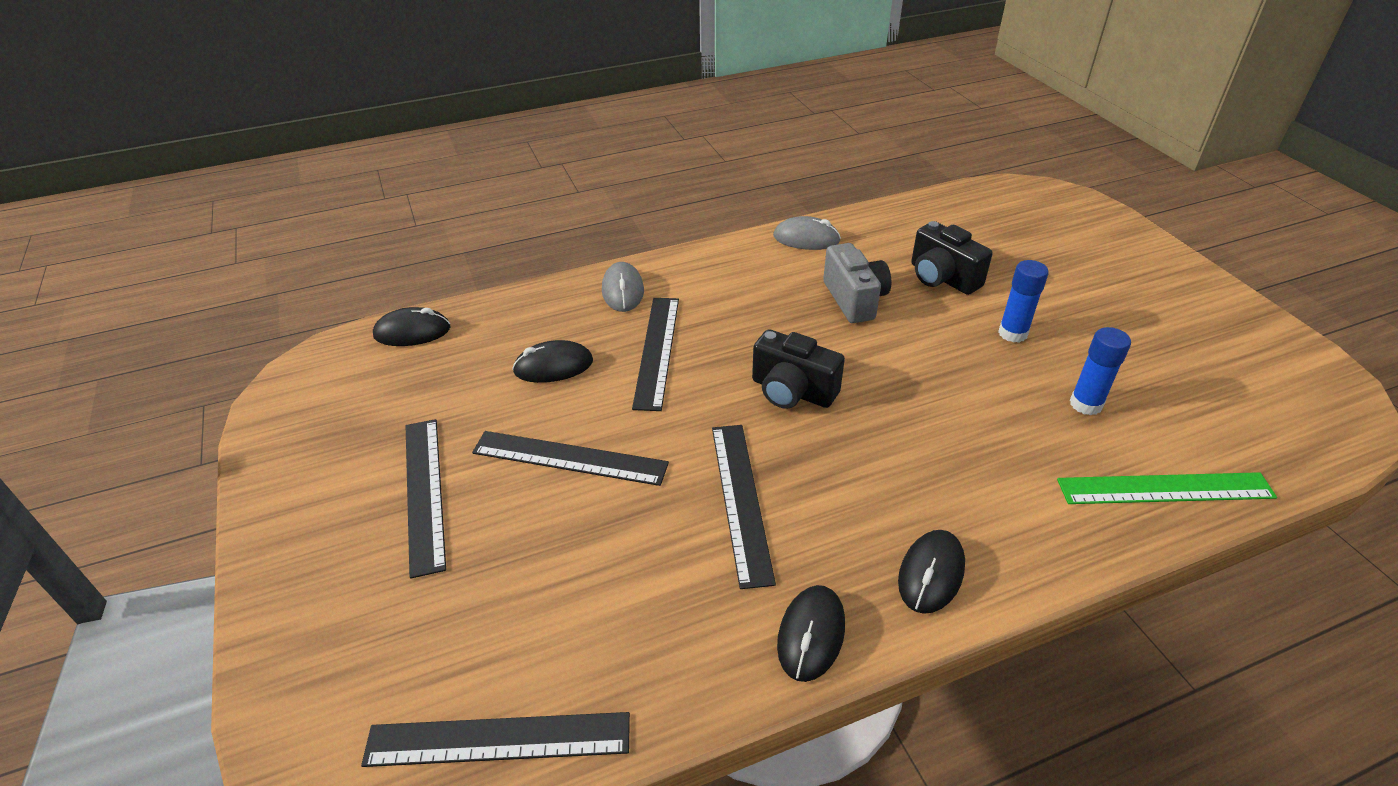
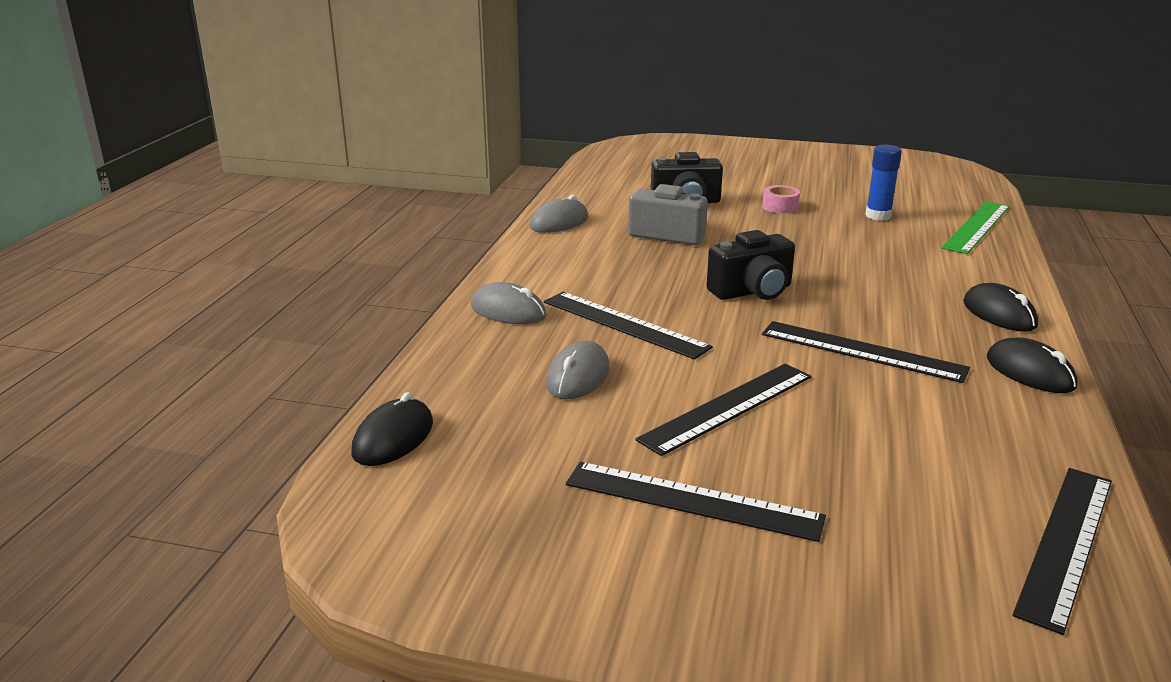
camera: 55 degrees left, 15 degrees down
black mouse [512,340,593,383] -> grey mouse [546,341,610,399]
blue glue stick [998,260,1049,343] -> pink tape [762,185,800,213]

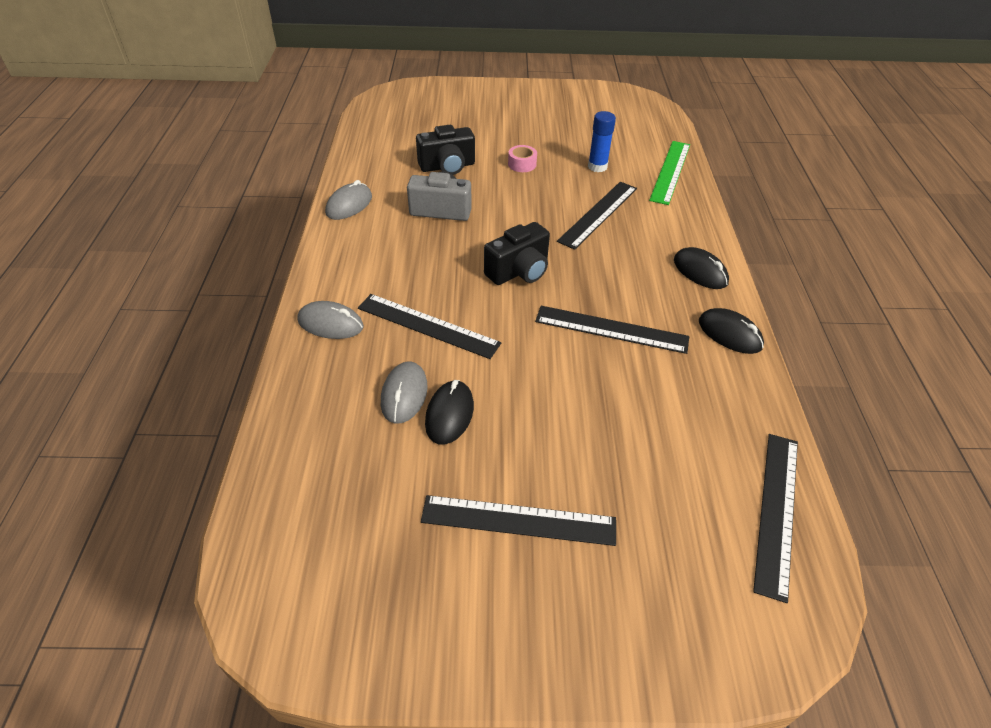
camera: 15 degrees left, 20 degrees up
black mouse [351,392,433,466] -> black mouse moved to [425,380,474,445]
black ruler [635,364,811,456] -> black ruler moved to [557,182,637,250]

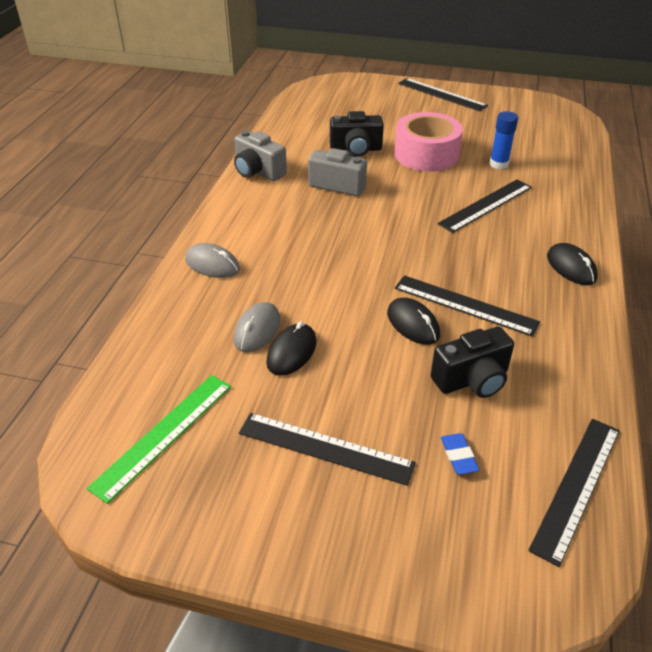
camera: 15 degrees right, 5 degrees down
grey mouse [325,180,372,220] -> grey camera [234,130,287,181]
black ruler [358,294,501,359] -> black ruler moved to [398,78,488,111]
black camera [484,222,550,285] -> black camera moved to [431,326,514,398]
pink tape [508,145,537,172] -> pink tape [394,112,463,172], size x2.38
green ruler [649,141,690,205] -> green ruler moved to [87,375,231,504]
black mouse [699,308,764,354] -> black mouse moved to [387,298,440,345]
none -> blue eraser [441,433,479,475]

